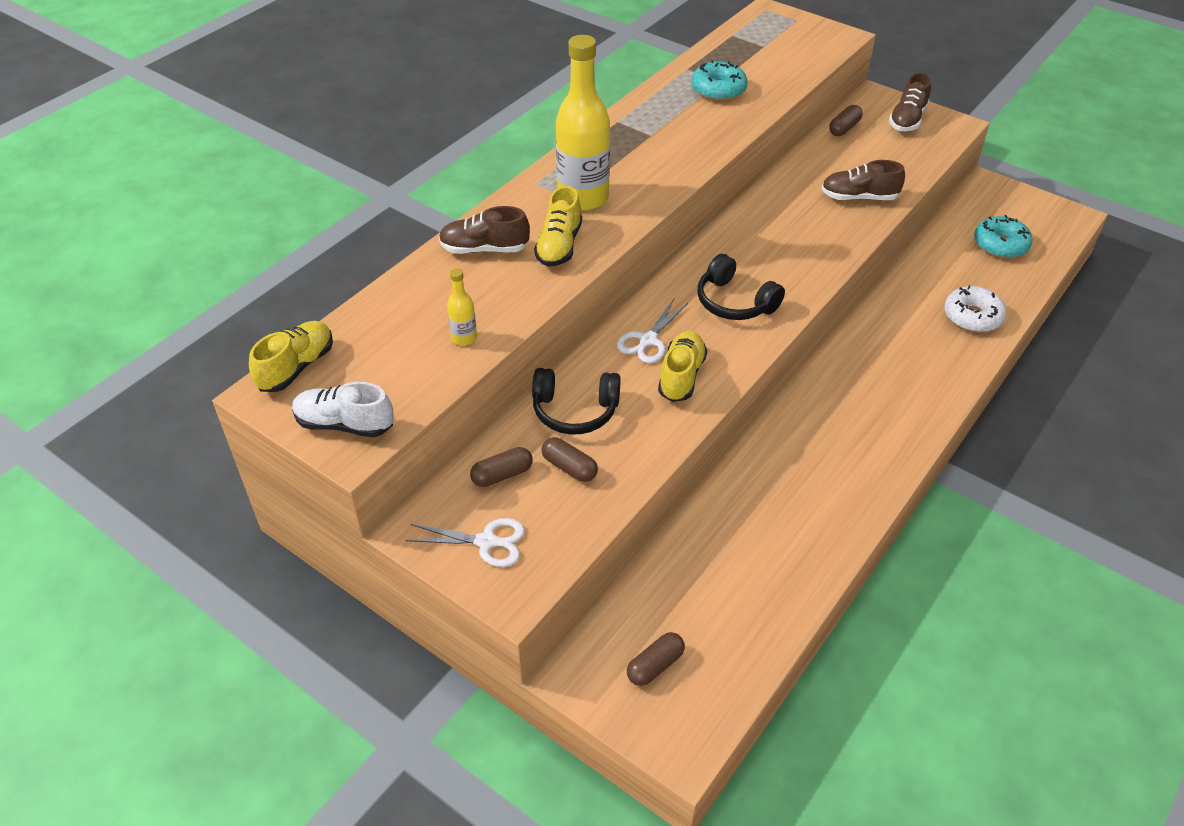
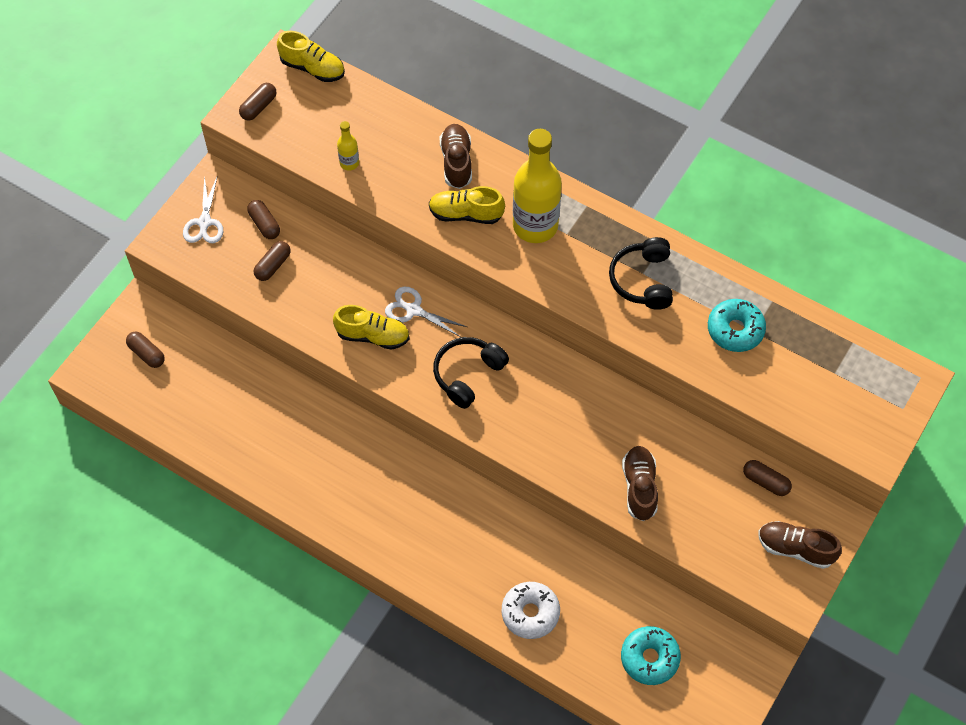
camera: 85 degrees right, 15 degrees up
white shoe [292,382,394,437] -> brown capsule [239,83,276,120]
black headphones [532,368,621,434] -> black headphones moved to [609,237,673,310]

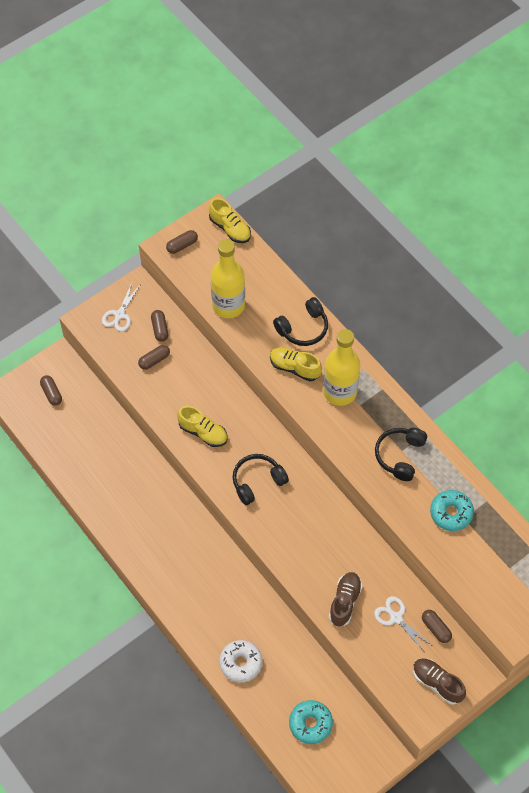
camera: 20 degrees right, 0 degrees up
yellow bottle [337,121,359,171] -> yellow bottle [211,239,245,318], size x2.27
white scissors [385,287,467,337] -> white scissors moved to [374,596,431,651]
brown shoe [440,124,472,189] -> black headphones [273,297,328,346]

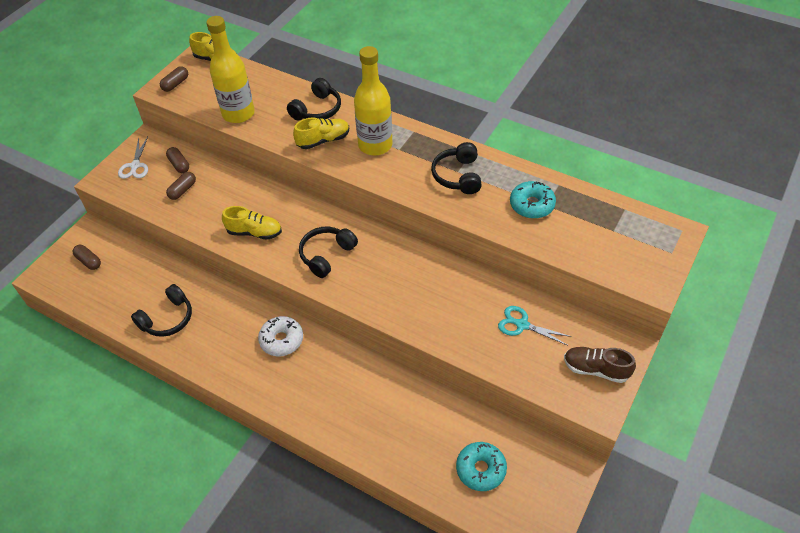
camera: 20 degrees left, 10 degrees down
white donut [219,640,262,683] -> white donut moved to [258,316,303,356]
yellow shoe [270,347,322,381] -> yellow shoe turned 150 degrees clockwise [293,117,349,149]
brown shoe [329,572,362,627] -> none
white scissors [374,596,431,651] -> turquoise scissors [498,306,572,345]
brown capsule [422,610,452,643] -> none
none -> black headphones [131,284,192,337]

